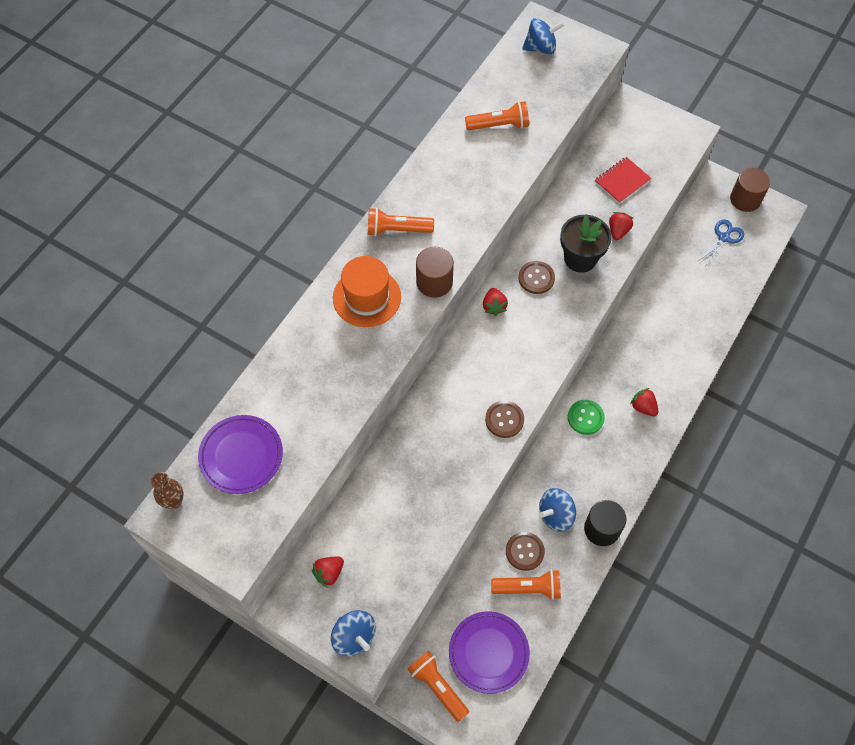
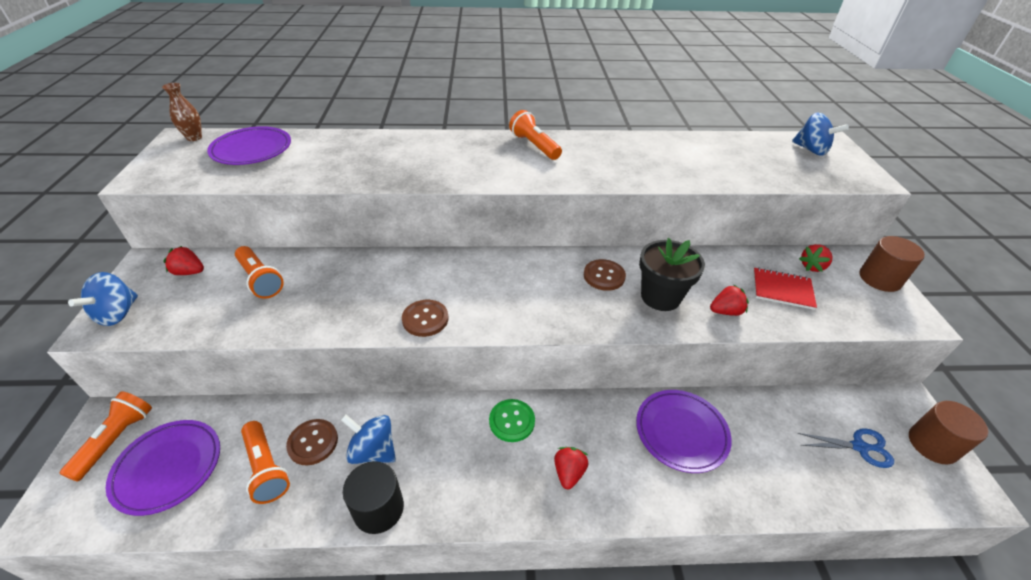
camera: 55 degrees right, 20 degrees down
orange hat [333,256,401,327] -> none
brown cylinder [416,247,454,298] -> brown cylinder moved to [859,236,925,292]
orange flashlight [465,101,529,130] -> orange flashlight moved to [235,246,284,299]
red strawberry [483,288,508,316] -> red strawberry moved to [799,244,833,272]
none -> purple plate [636,390,732,473]

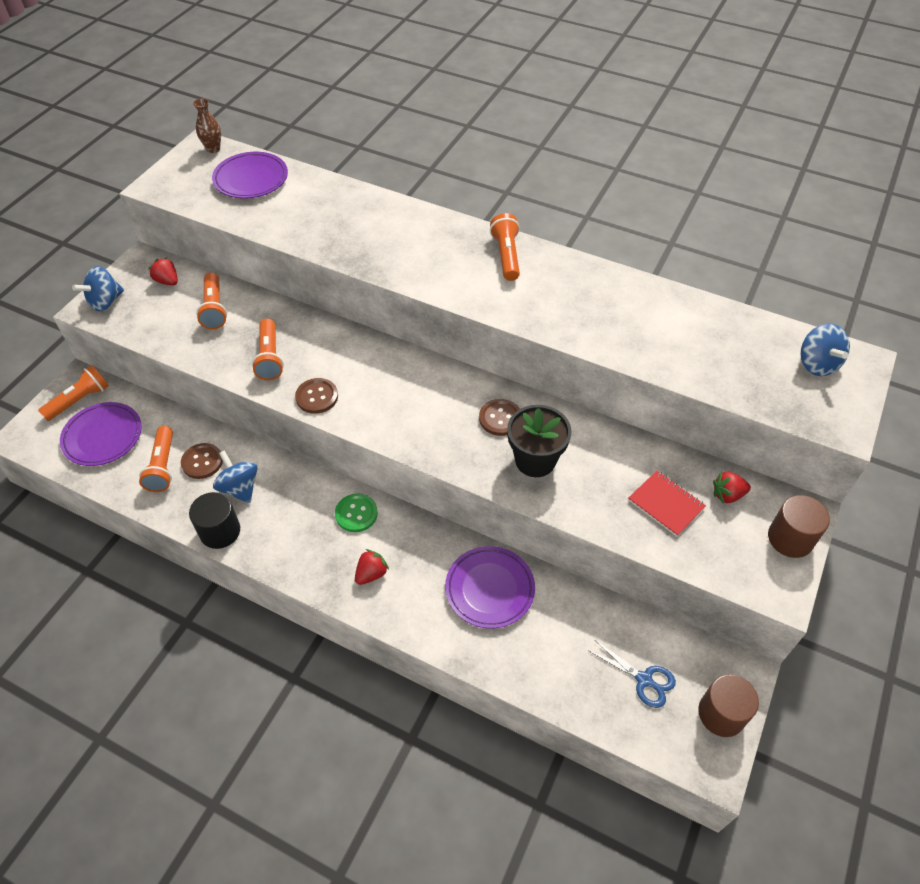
camera: 30 degrees right, 10 degrees up
red strawberry [710,284,749,316] -> none
none -> orange flashlight [252,319,284,380]

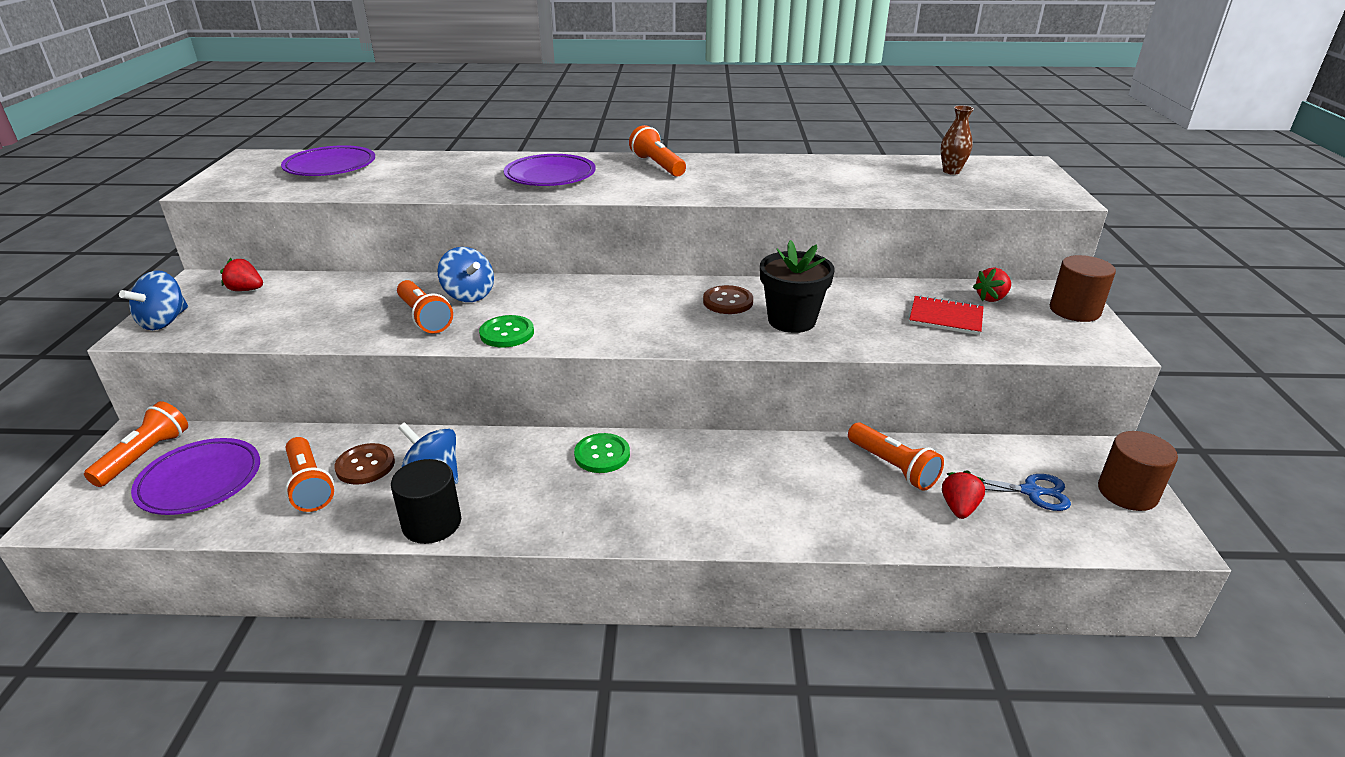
camera: 25 degrees left, 20 degrees down
brown vase [193,98,221,153] -> brown vase moved to [941,105,974,175]
orange flashlight [196,272,227,329] -> orange flashlight moved to [848,422,944,491]
brown button [295,378,338,414] -> green button [479,315,534,348]
red strawberry [355,549,389,585] -> red strawberry moved to [942,470,985,519]
purple plate [445,546,535,629] -> purple plate moved to [504,154,596,186]
blue spinning top [801,324,850,376] -> blue spinning top moved to [437,247,494,302]

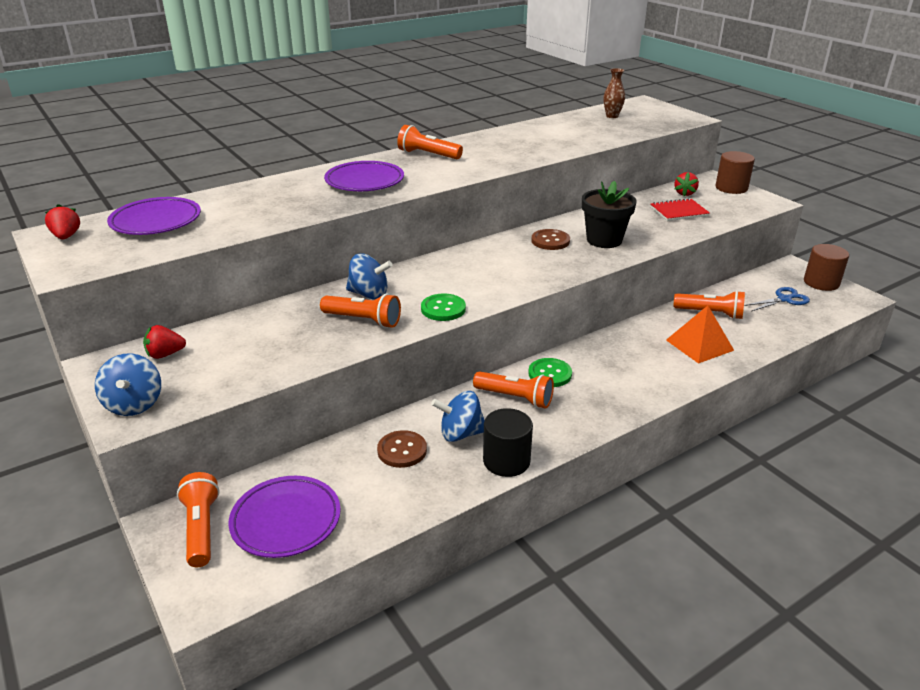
camera: 35 degrees left, 0 degrees up
orange flashlight [285,437,334,512] -> orange flashlight moved to [473,371,554,409]
red strawberry [942,470,985,519] -> red strawberry moved to [45,204,80,239]
none -> orange pyramid [666,306,734,364]

